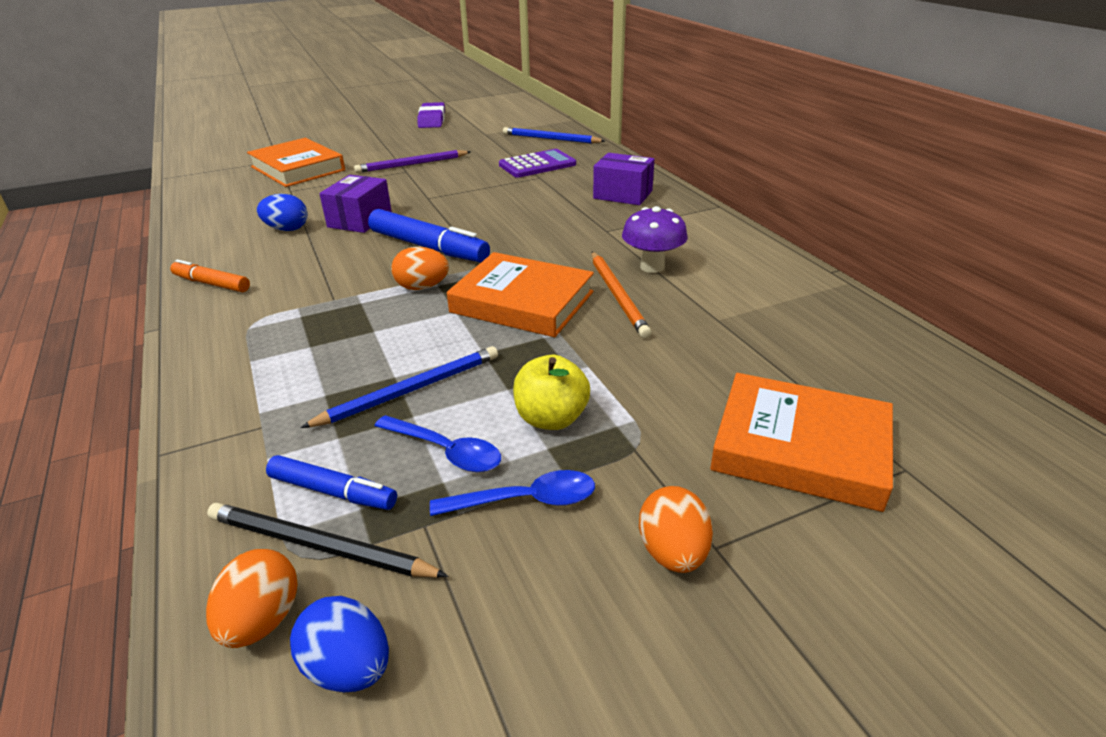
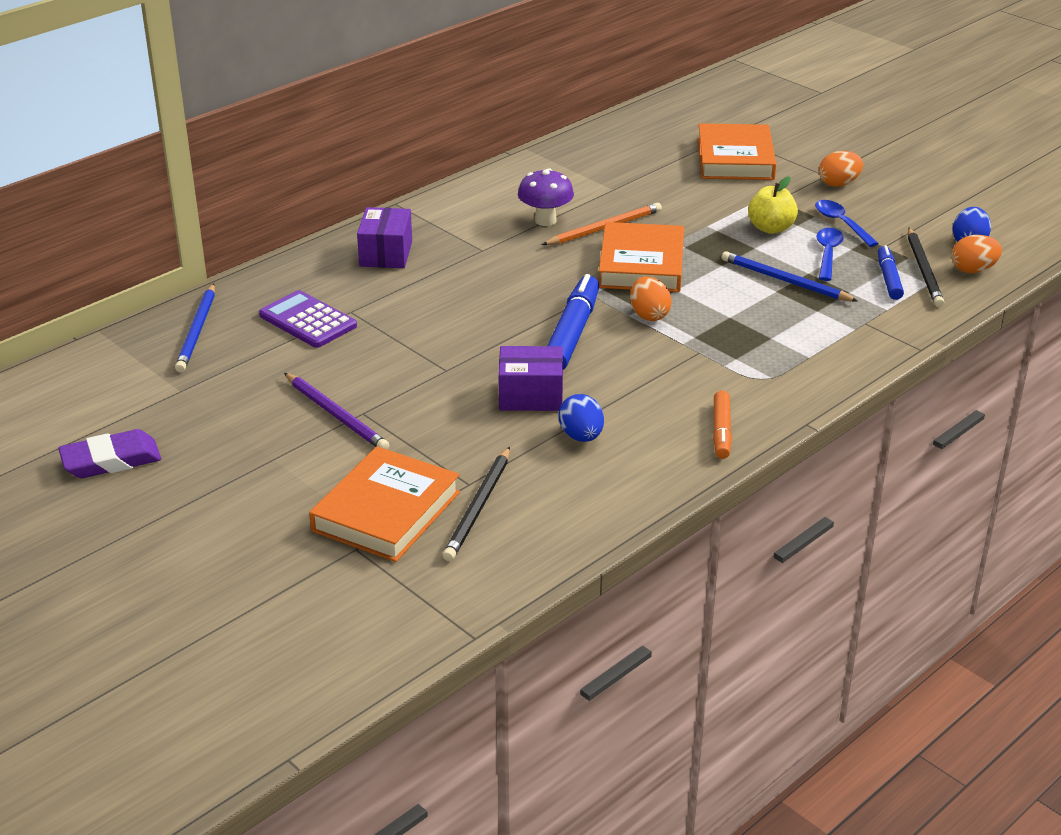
camera: 110 degrees left, 0 degrees up
none -> black pencil [443,447,510,561]

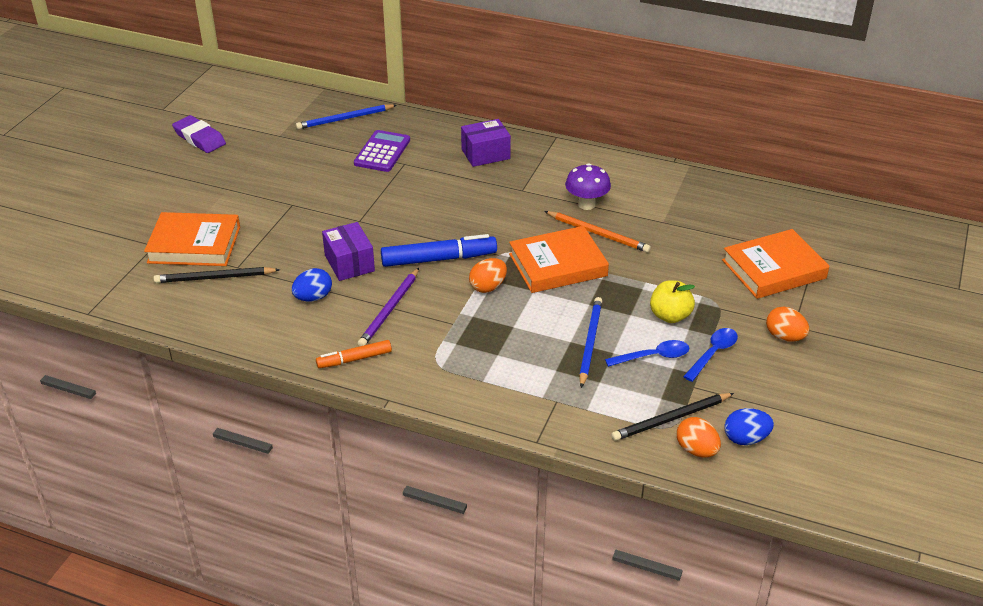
camera: 65 degrees right, 5 degrees up
purple pencil [284,373,390,450] -> purple pencil moved to [358,268,419,346]
blue marker [878,245,904,300] -> none

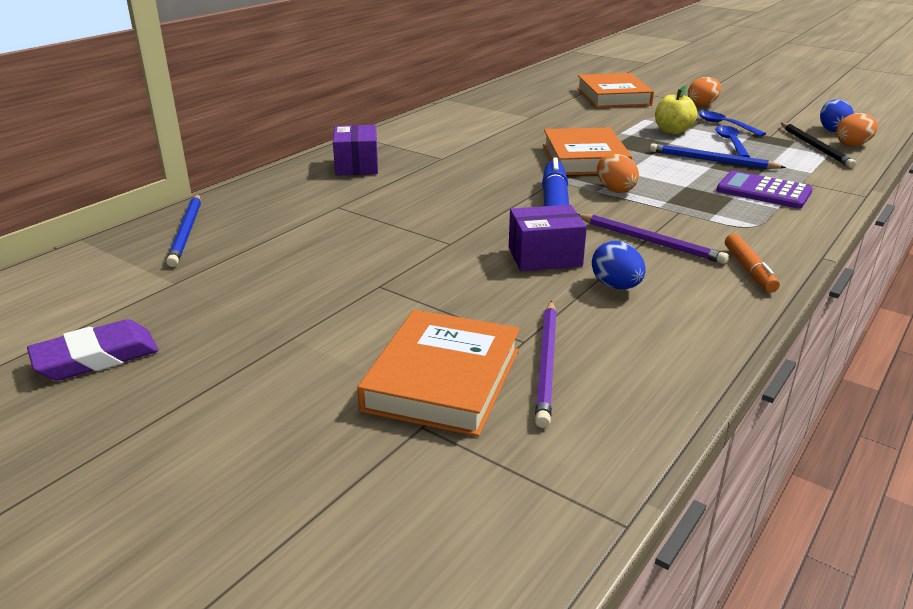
camera: 75 degrees left, 10 degrees down
black pencil [153,267,280,283] -> purple pencil [535,301,557,428]
purple calculator [354,130,410,172] -> purple calculator moved to [716,171,813,209]
orange pencil [544,211,651,253] -> none
purple mushroom [565,163,611,210] -> none

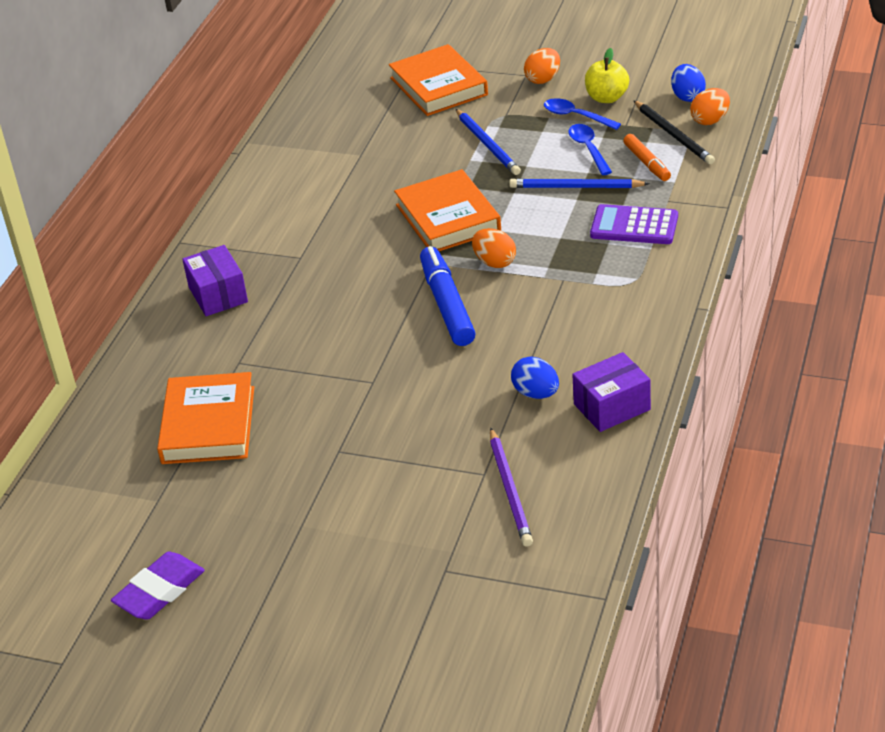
camera: 15 degrees left, 10 degrees up
blue pencil [166,194,201,267] -> blue pencil moved to [456,109,521,175]
orange book [357,310,520,437] -> orange book moved to [157,372,254,464]
purple box [509,205,587,271] -> purple box moved to [572,352,651,432]
purple pencil [579,214,729,264] -> none
yellow apple [655,86,697,134] -> yellow apple moved to [585,48,629,103]
orange marker [725,234,780,292] -> orange marker moved to [623,134,671,181]

